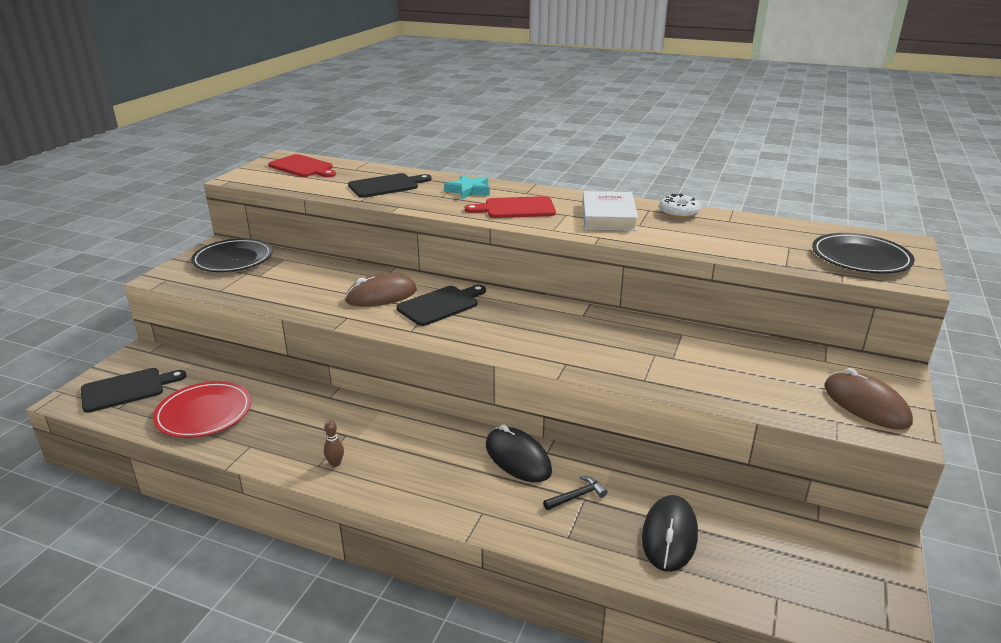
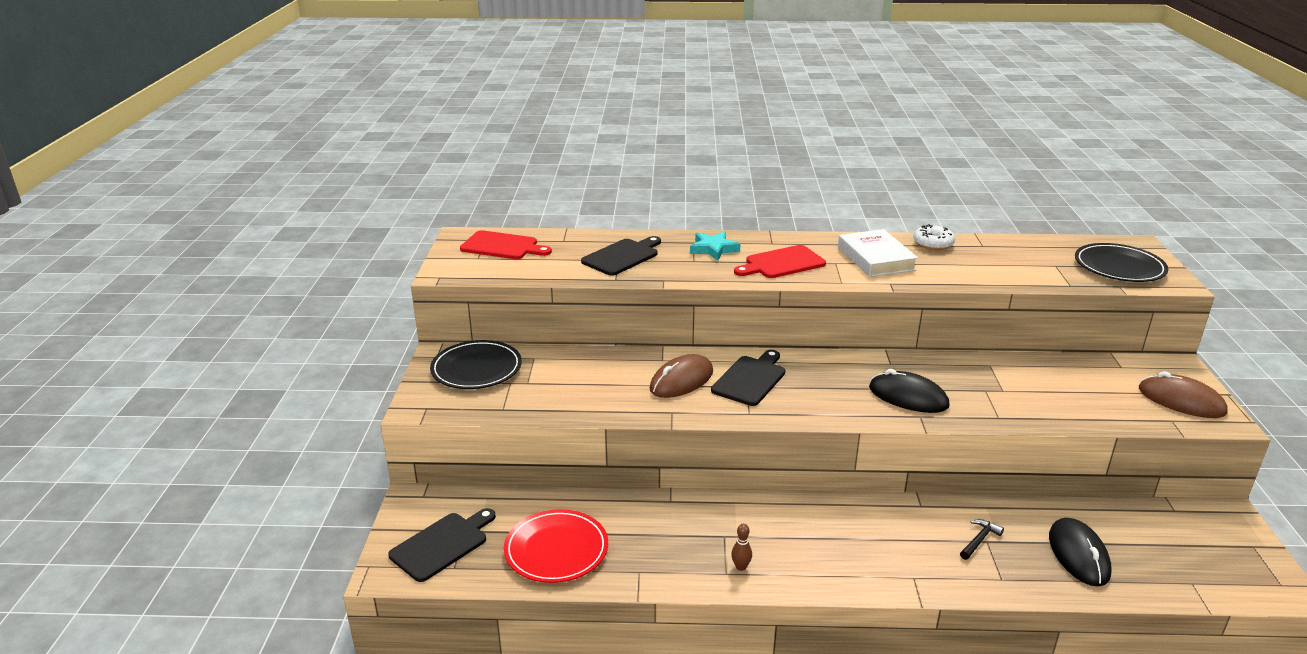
camera: 20 degrees left, 0 degrees up
black mouse [486,424,552,482] -> black mouse moved to [869,369,950,413]

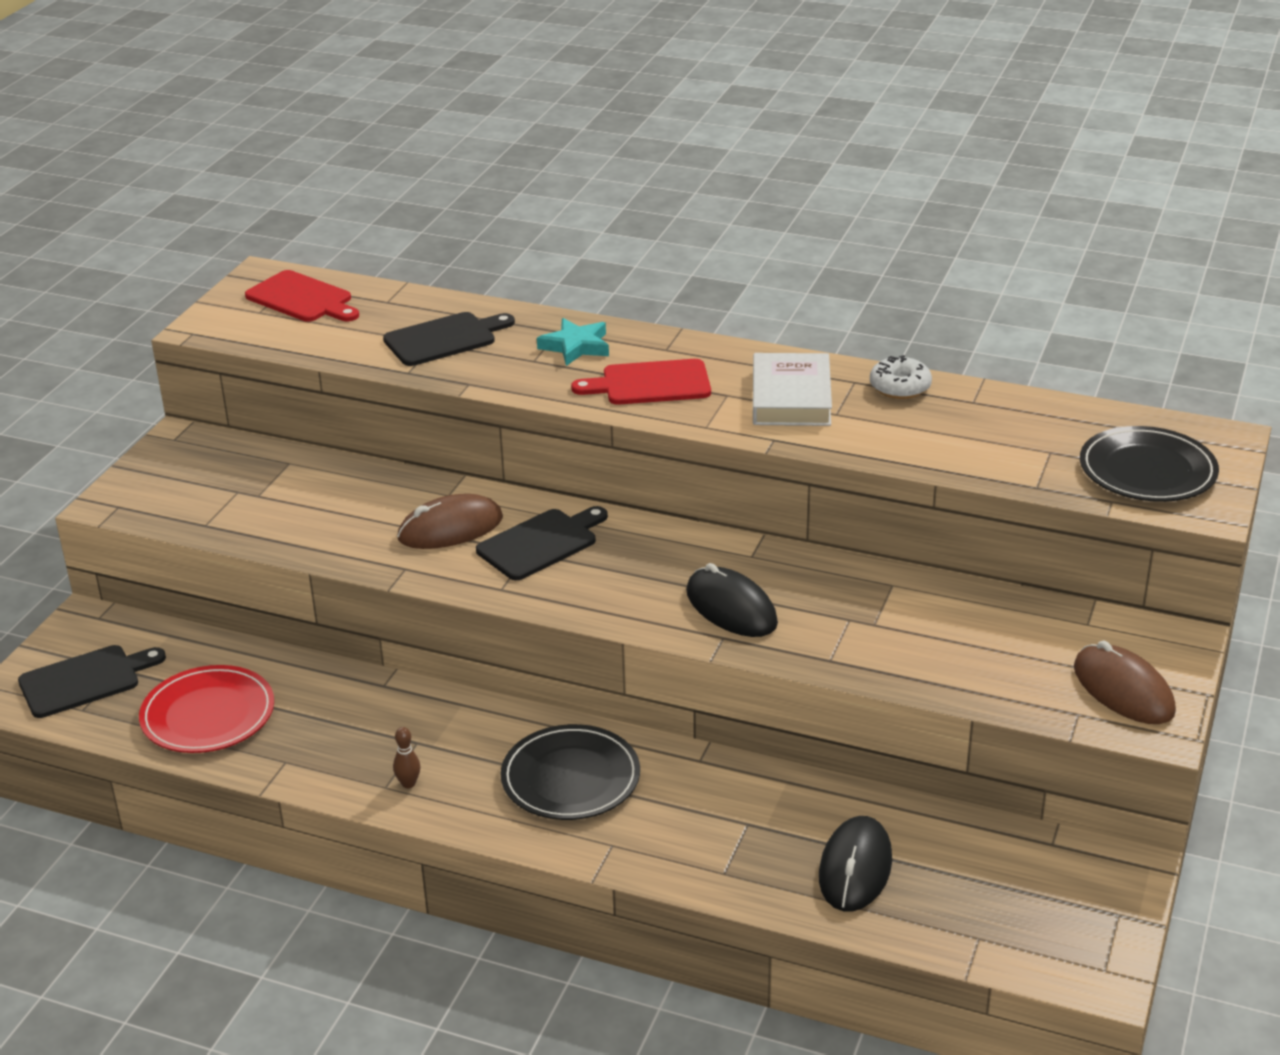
camera: 20 degrees right, 5 degrees up
black plate [430,340,522,389] -> black plate moved to [500,724,640,820]
black hammer [960,519,1004,560] -> none

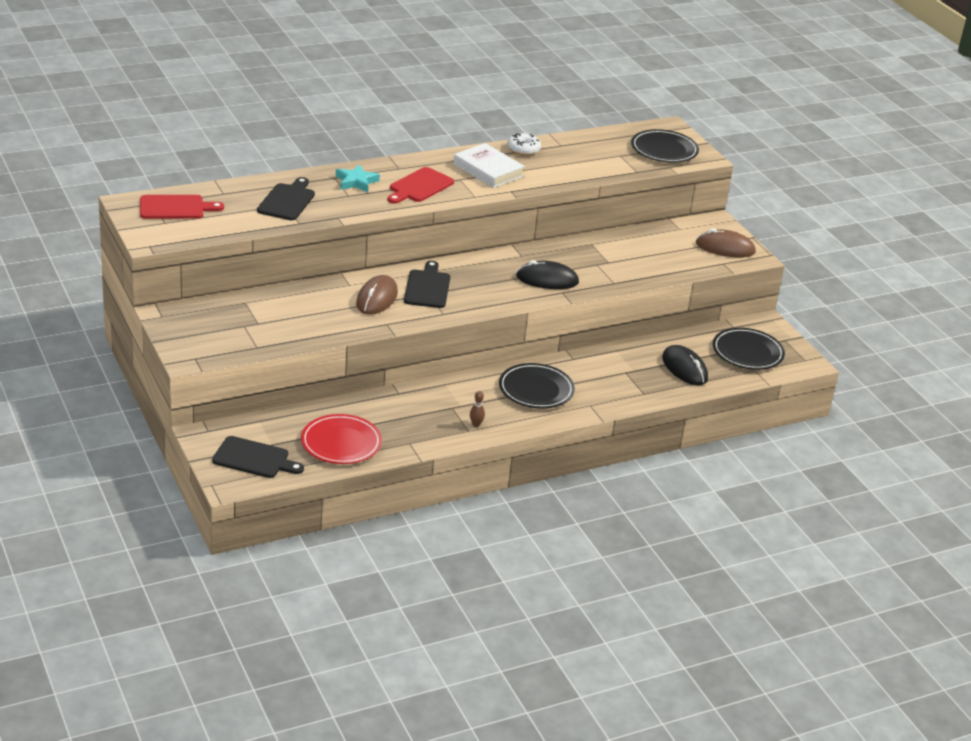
camera: 50 degrees left, 0 degrees up
black cutting board [18,645,166,718] -> black cutting board turned 90 degrees clockwise [212,436,304,478]
none -> black plate [713,328,785,370]

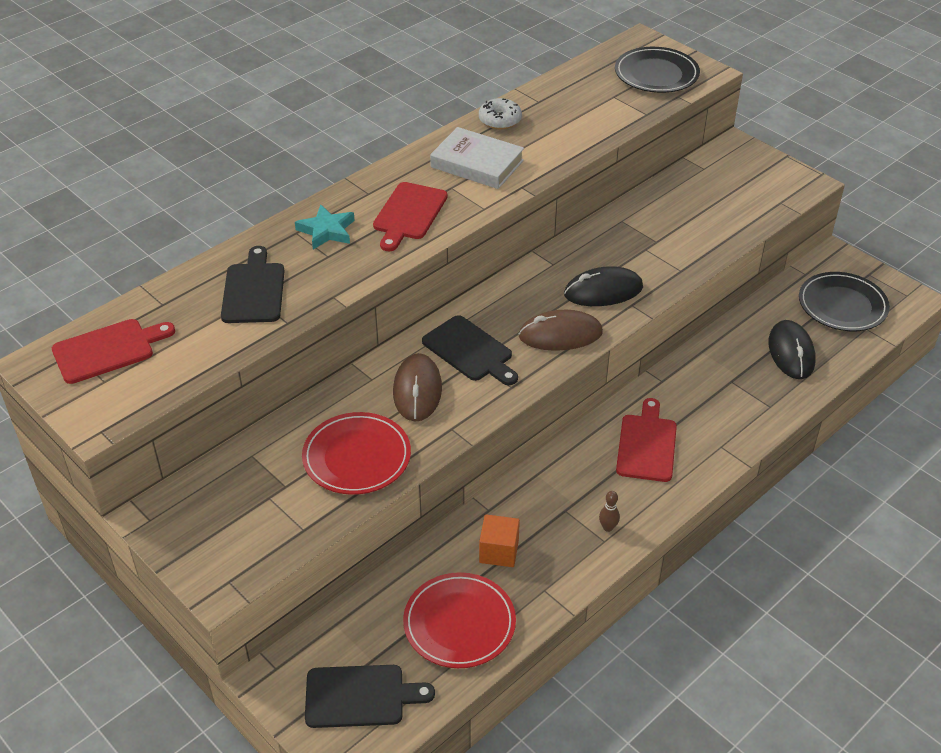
camera: 15 degrees left, 10 degrees up
black cutting board [404,261,450,308] -> black cutting board turned 150 degrees clockwise [422,315,518,385]
black plate [499,363,575,409] -> red cutting board [616,398,677,482]
black mouse [662,345,708,385] -> black mouse turned 45 degrees clockwise [768,320,816,379]
brown mouse [696,228,756,258] -> brown mouse moved to [519,310,603,351]
none -> red plate [302,412,411,495]
none -> orange cube [479,515,520,567]

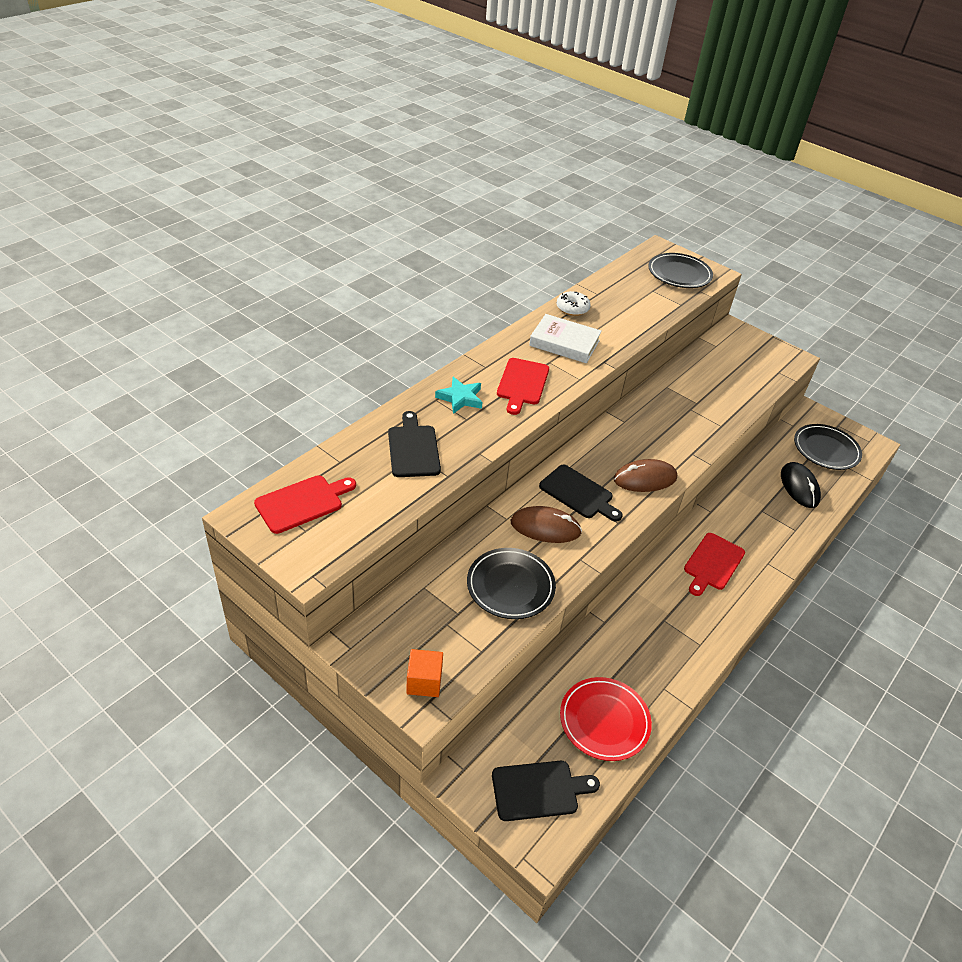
camera: 10 degrees left, 0 degrees up
red plate [302,412,411,495] -> black plate [467,548,556,619]
brown mouse [393,353,442,422] -> brown mouse turned 75 degrees counterclockwise [511,506,582,543]
orange cube [479,515,520,567] -> orange cube moved to [406,649,443,697]
black mouse [564,266,643,306] -> none
brown bowling pin [599,491,620,532] -> none
red cutting board [616,398,677,482] -> red cutting board turned 150 degrees counterclockwise [684,533,745,596]

